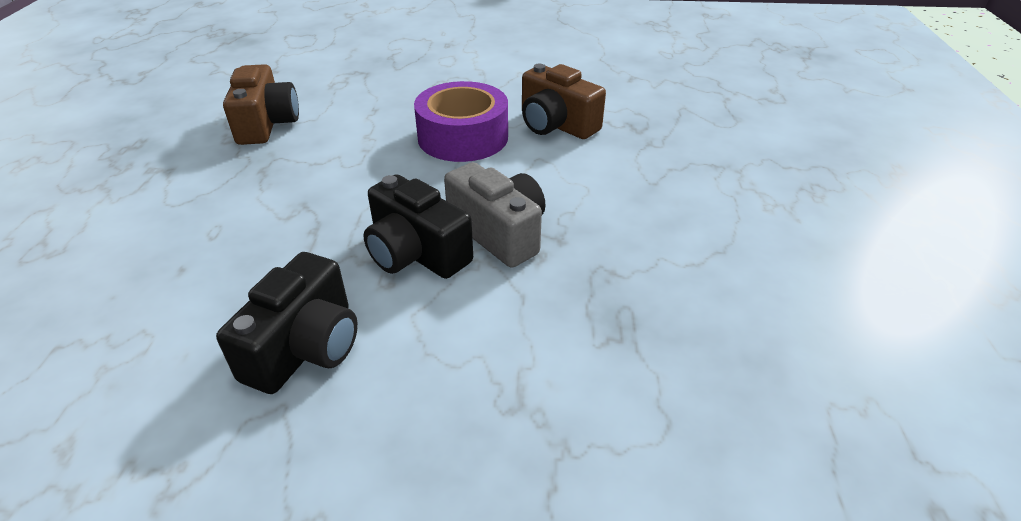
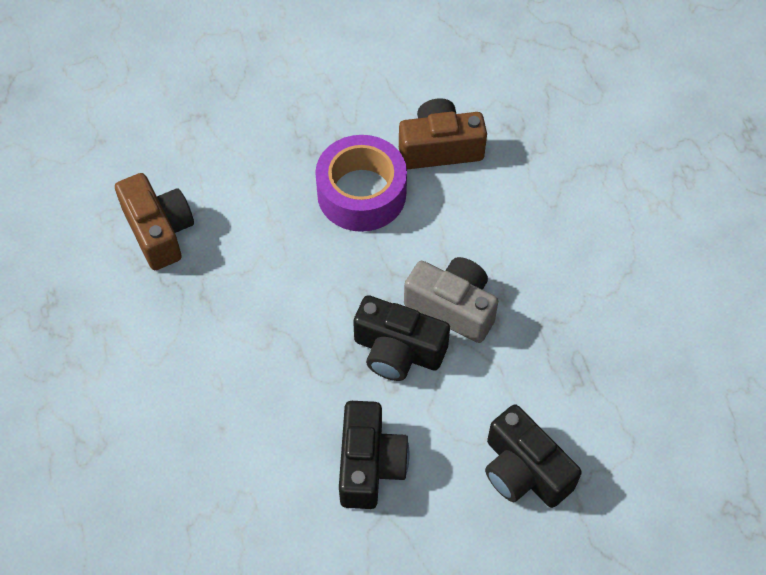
camera: 20 degrees left, 20 degrees up
brown camera [522,64,606,139] -> brown camera turned 150 degrees clockwise [399,98,487,169]
none -> black camera [485,404,582,508]

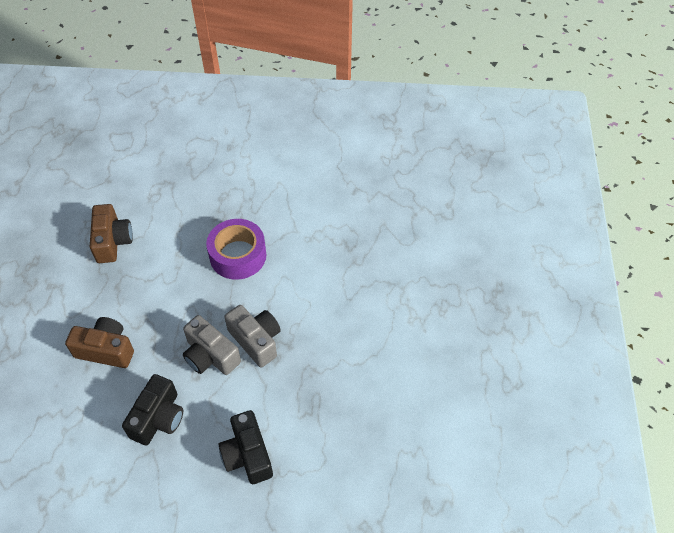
camera: 20 degrees right, 5 degrees down
black camera [353,295,450,381] -> grey camera [183,315,241,375]
brown camera [399,98,487,169] -> brown camera moved to [65,317,134,368]

